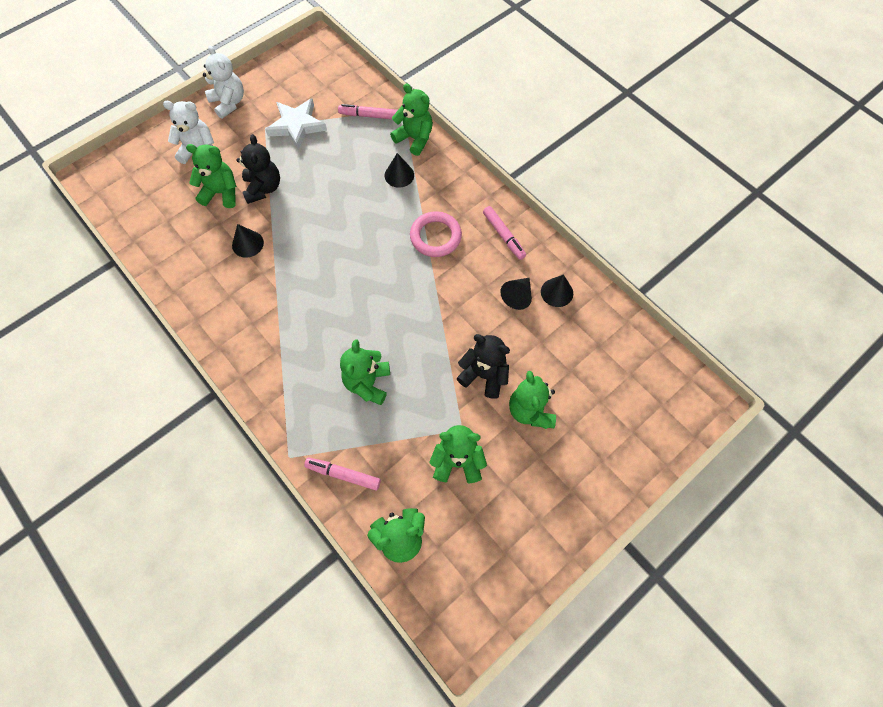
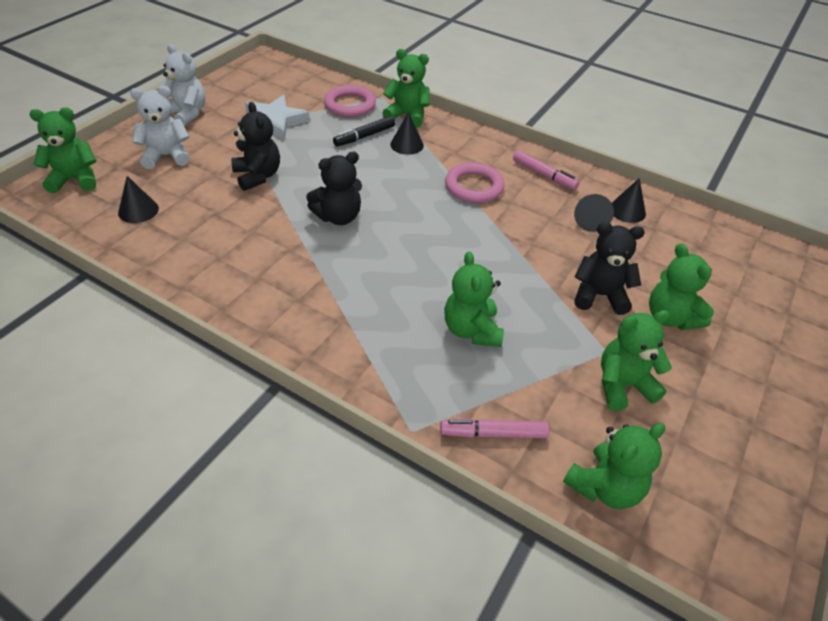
camera: 20 degrees left, 20 degrees down
green teddy bear [186,144,237,208] -> green teddy bear moved to [29,108,96,193]
black cone [232,224,264,258] -> black cone moved to [118,176,159,223]
pink marker [338,104,398,120] -> pink ring [324,85,376,117]
none -> black teddy bear [306,151,362,225]
none -> black marker [333,116,395,147]

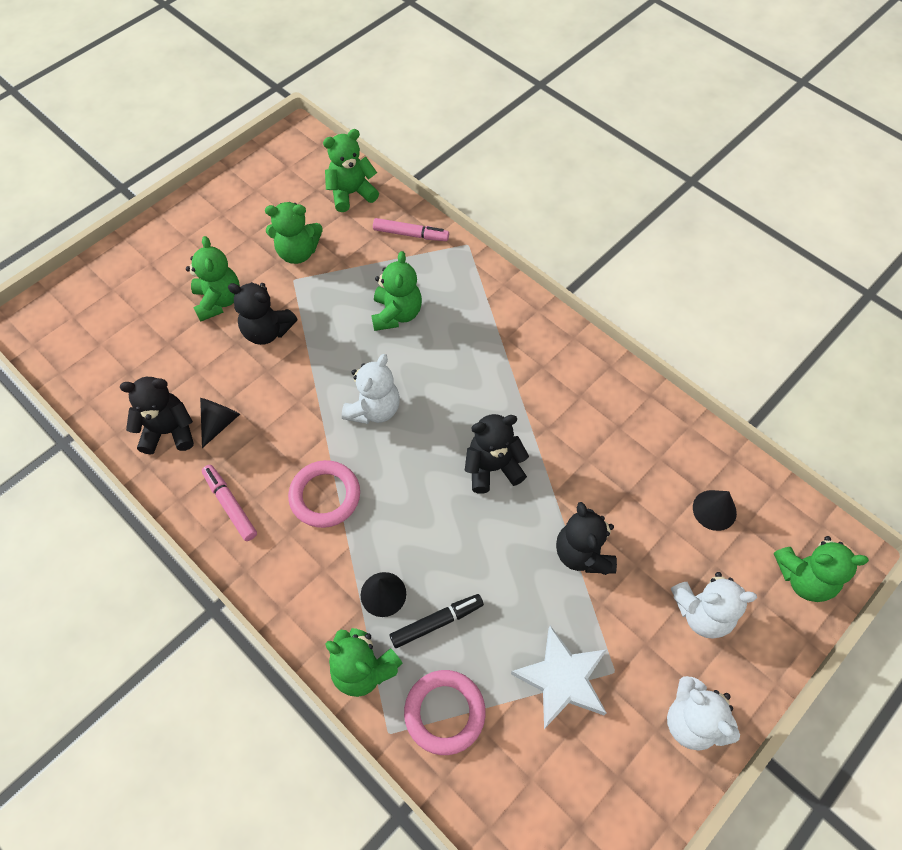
camera: 165 degrees left, 15 degrees up
black cone [612,178,646,223] -> black teddy bear [120,377,194,455]
none -> white teddy bear [342,354,400,424]

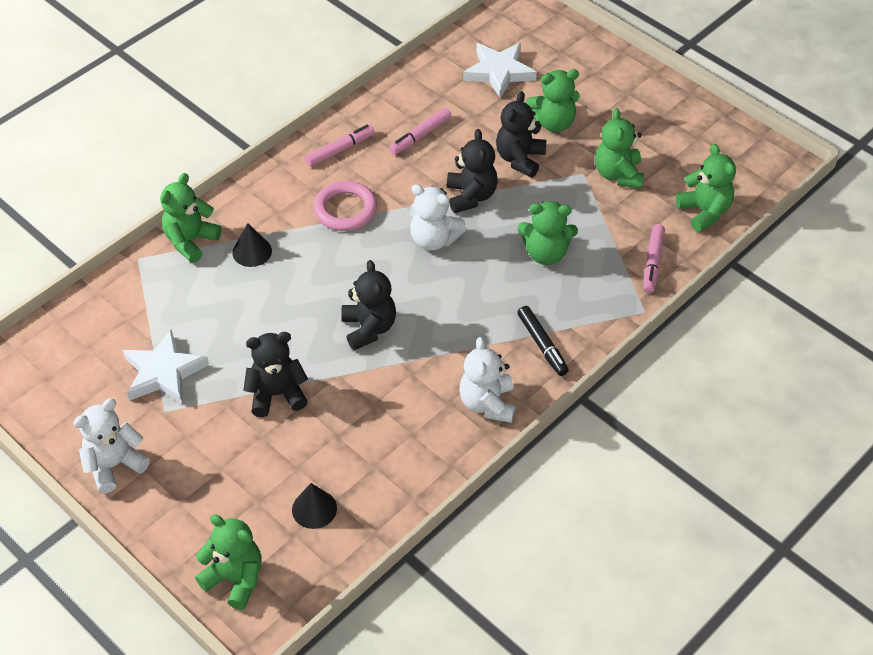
camera: 90 degrees right, 10 degrees down
black teddy bear [120,377,194,455] -> black teddy bear moved to [447,129,497,213]
black cone [200,398,240,448] -> pink marker [389,108,451,155]
black marker [390,594,484,648] -> black marker moved to [517,306,569,376]
pink ring [404,670,486,755] -> none
white teddy bear [671,572,757,639] -> white teddy bear moved to [459,337,515,423]
green teddy bear [774,536,869,602] -> green teddy bear turned 120 degrees clockwise [195,514,262,610]
none -> white star [463,43,537,99]

